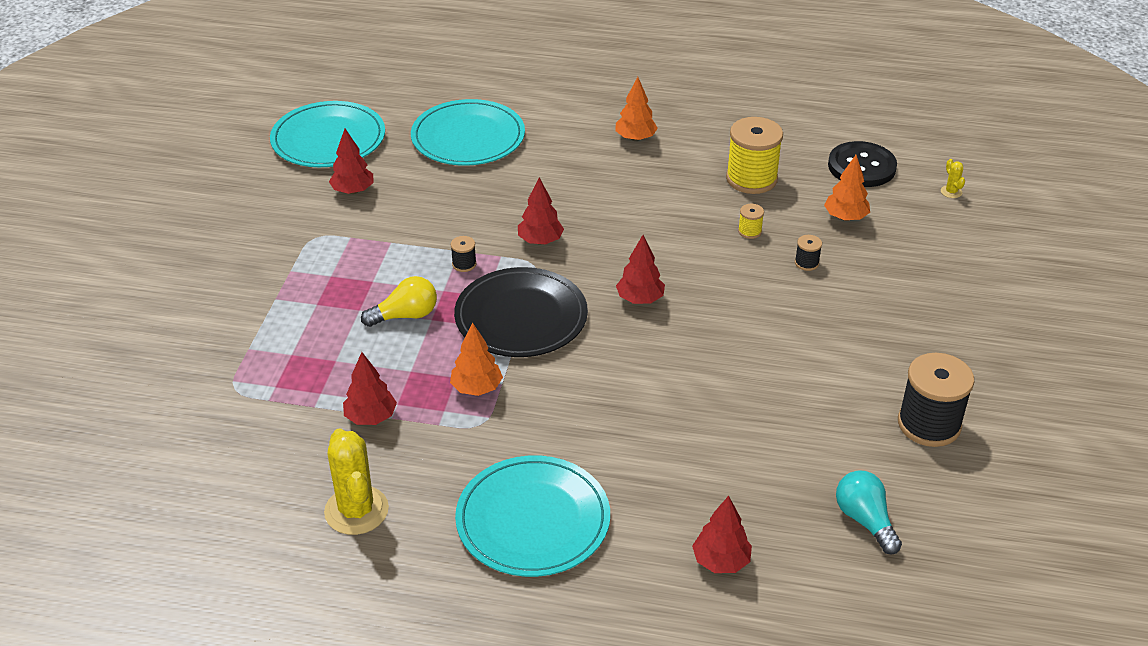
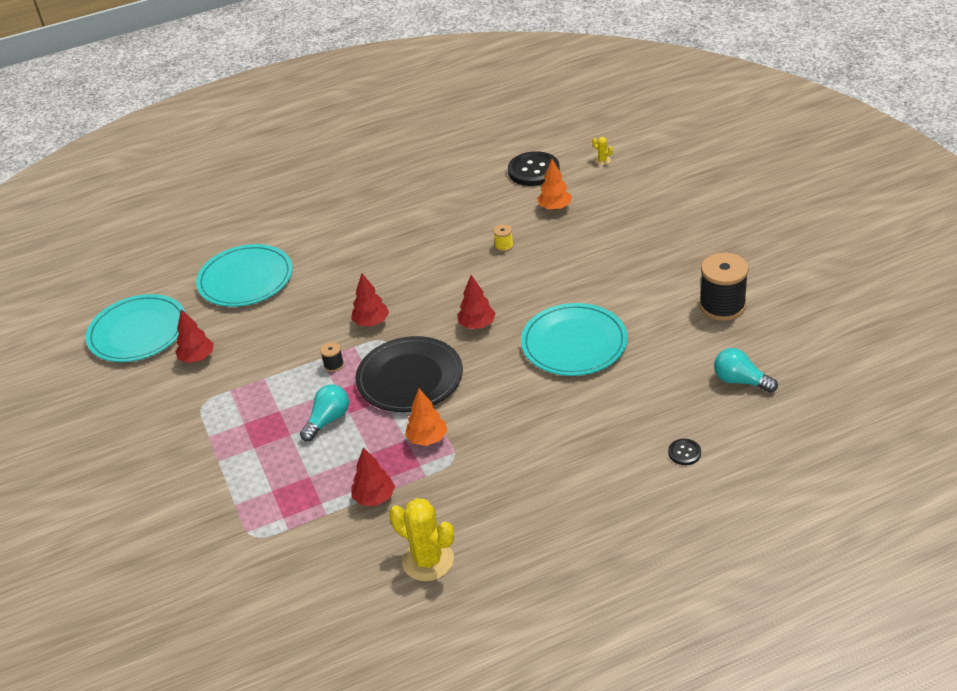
camera: 30 degrees left, 0 degrees up
yellow light bulb [361,276,437,327] -> turquoise light bulb [300,385,349,442]
turquoise plate [455,455,610,577] -> turquoise plate moved to [521,303,628,376]
orange tree [615,77,658,141] -> none
red tree [692,496,752,573] -> black button [668,439,701,465]
yellow spool [726,117,783,194] -> none
black spool [795,235,822,271] -> none

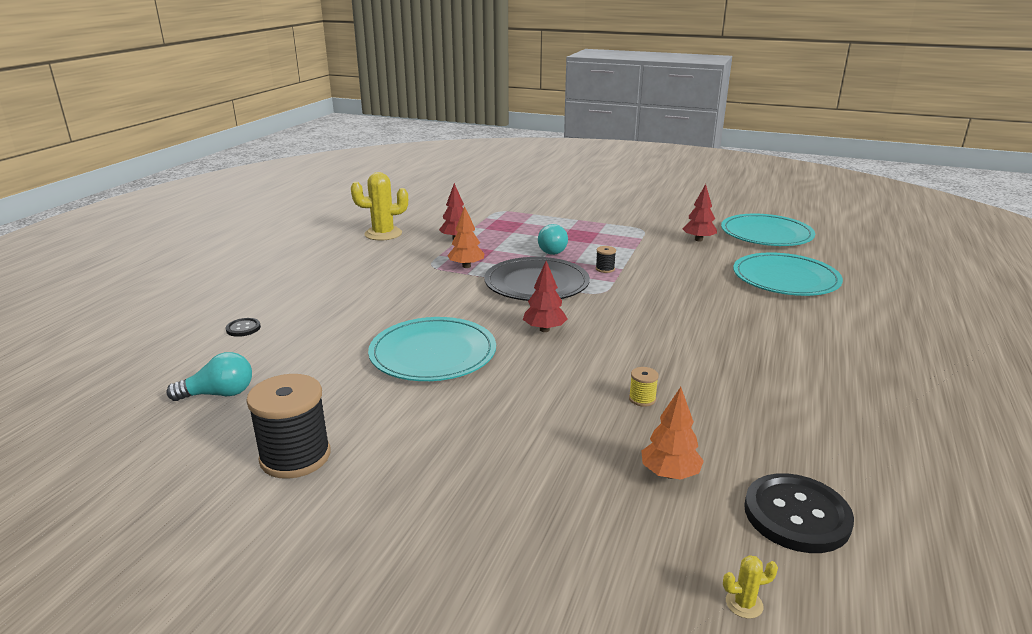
camera: 130 degrees right, 15 degrees down
red tree [351,273,389,326] -> none

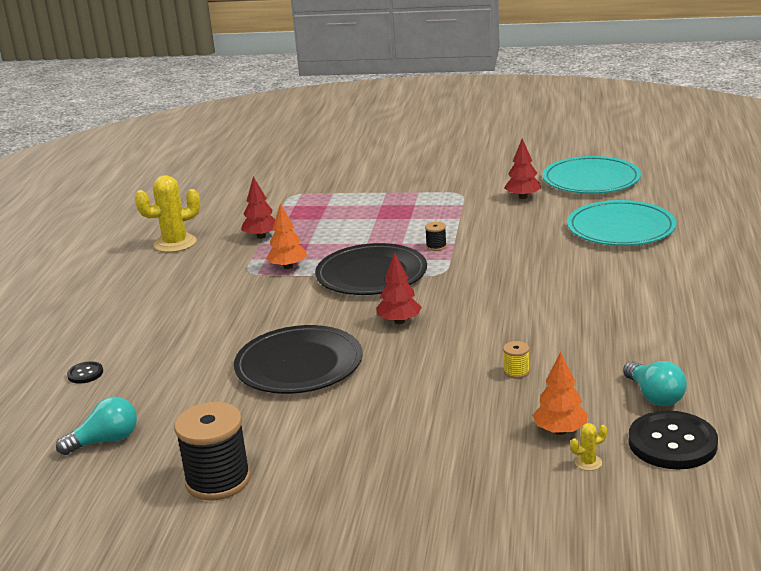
camera: 10 degrees left, 0 degrees up
turquoise plate [368,317,496,381] -> black plate [234,325,363,394]
turquoise light bulb [538,224,568,255] -> turquoise light bulb moved to [623,361,687,406]
yellow cactus [723,555,778,619] -> yellow cactus moved to [570,423,607,471]

